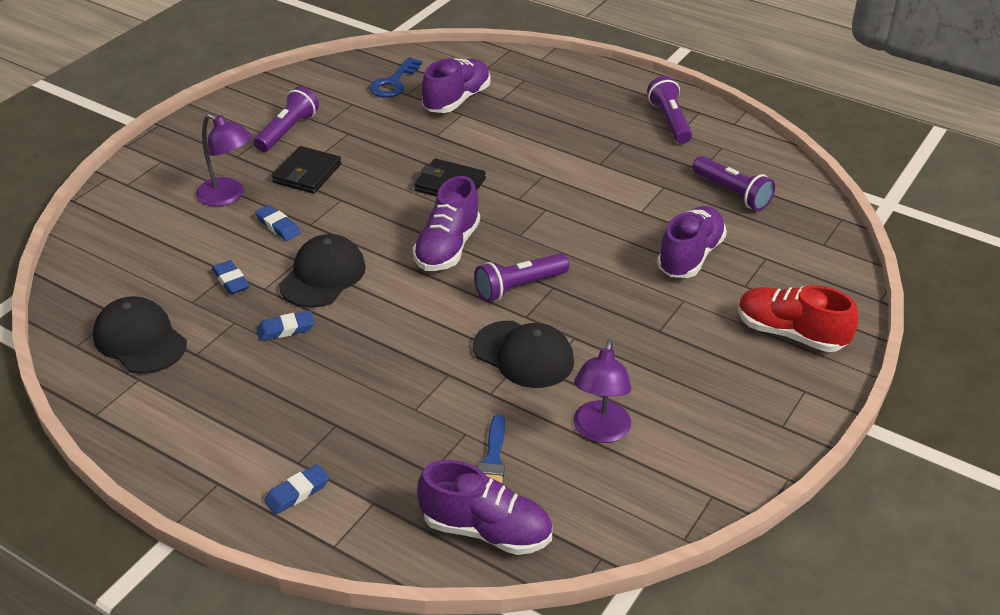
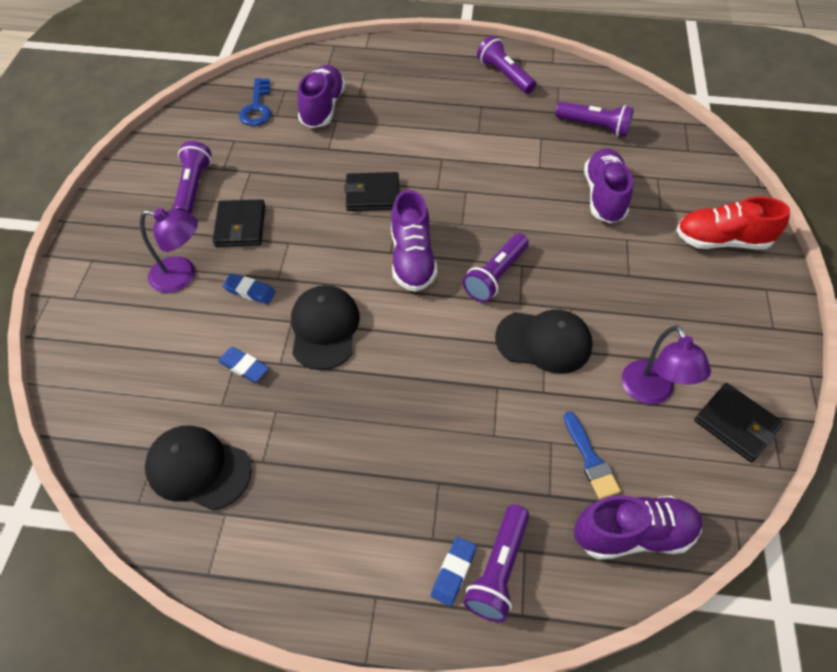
camera: 25 degrees left, 15 degrees up
blue eraser [256,311,315,341] -> none
none -> purple flashlight [463,504,529,622]
none -> black wallet [694,383,783,462]

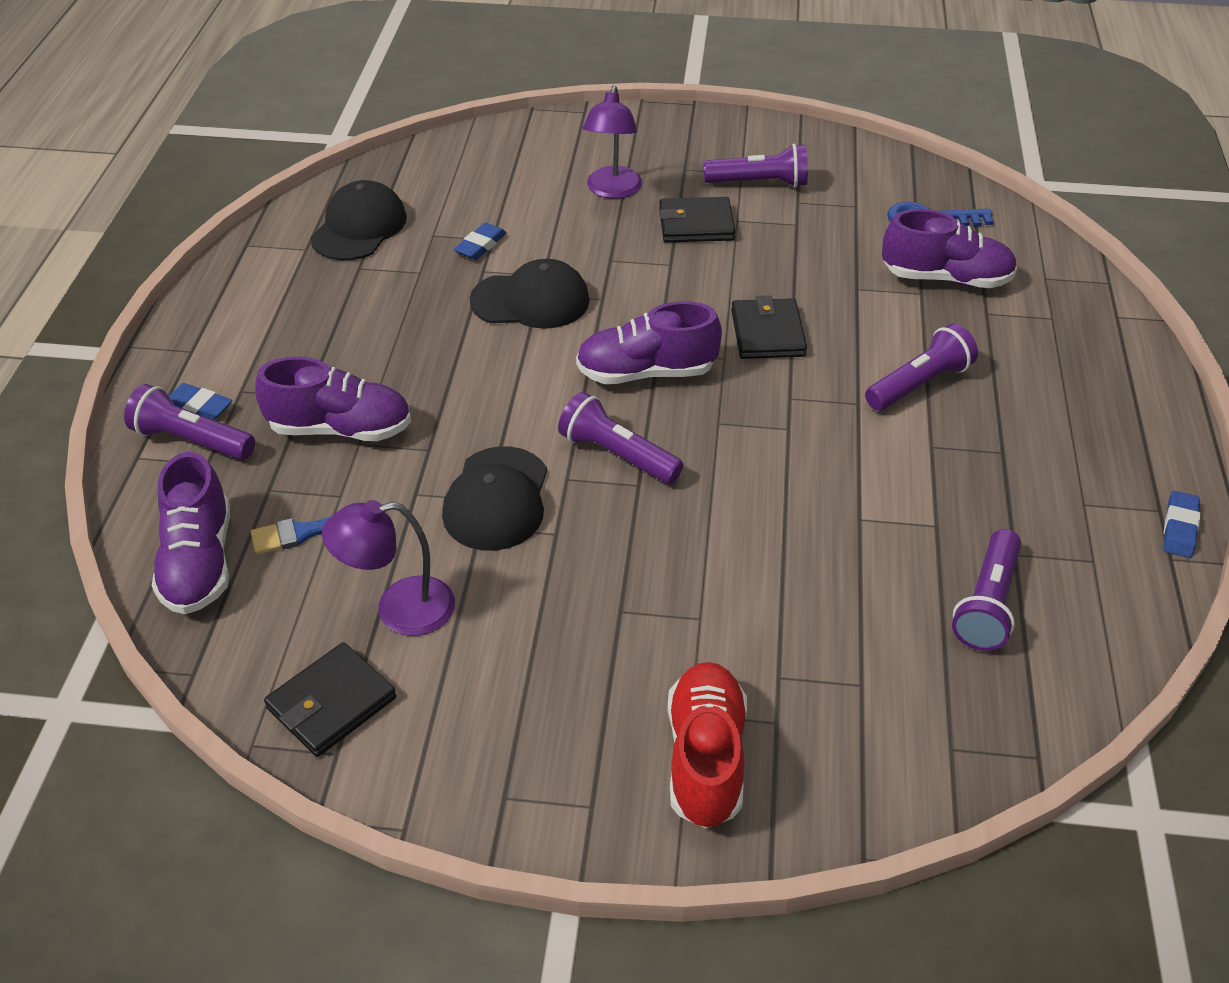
camera: 90 degrees right, 10 degrees down
blue eraser [223,273,276,304] -> blue eraser moved to [1163,491,1200,558]
purple flashlight [477,36,536,94] -> purple flashlight moved to [865,323,978,411]
purple shoe [584,148,633,223] -> purple shoe moved to [255,357,411,441]

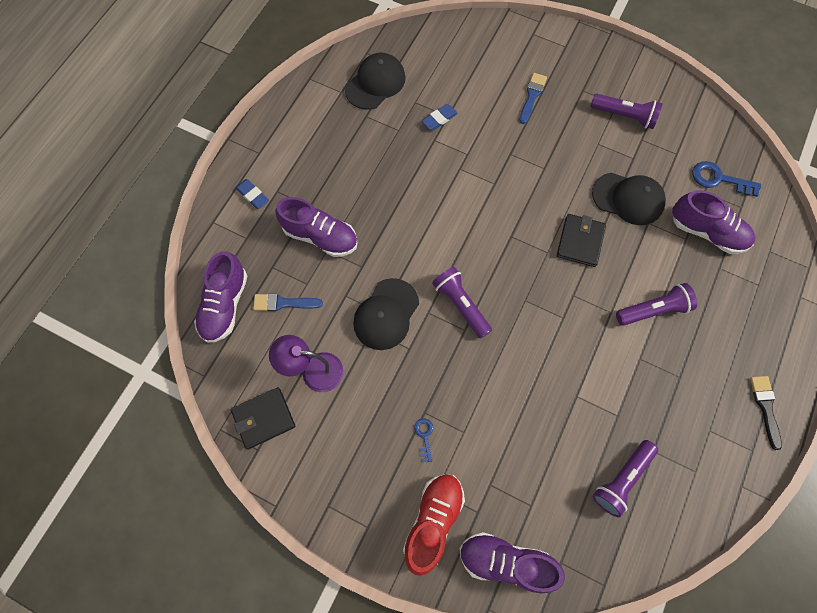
camera: 20 degrees right, 25 degrees up
purple flashlight [124,384,255,460] -> none
black cap [470,259,590,329] -> black cap moved to [592,173,666,225]
purple shoe [576,301,722,384] -> purple shoe moved to [459,532,565,593]
purple lamp [583,86,642,199] -> blue brush [519,73,547,124]
black wallet [659,197,735,243] -> none
blue eraser [1163,491,1200,558] -> none
none -> blue key [414,418,433,462]
none -> black brush [750,376,782,450]

